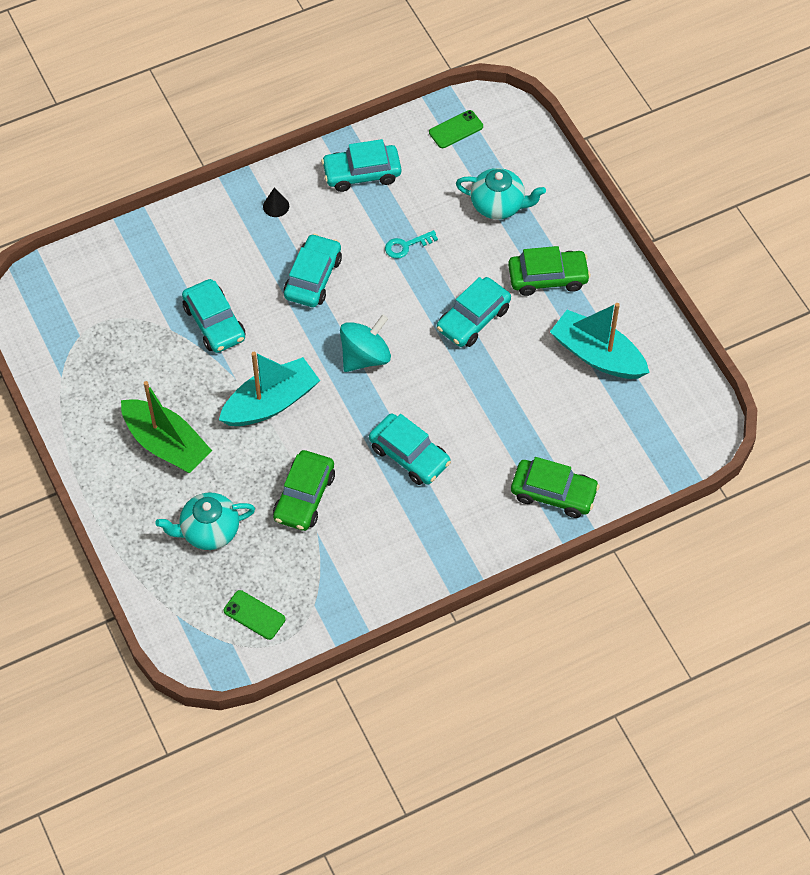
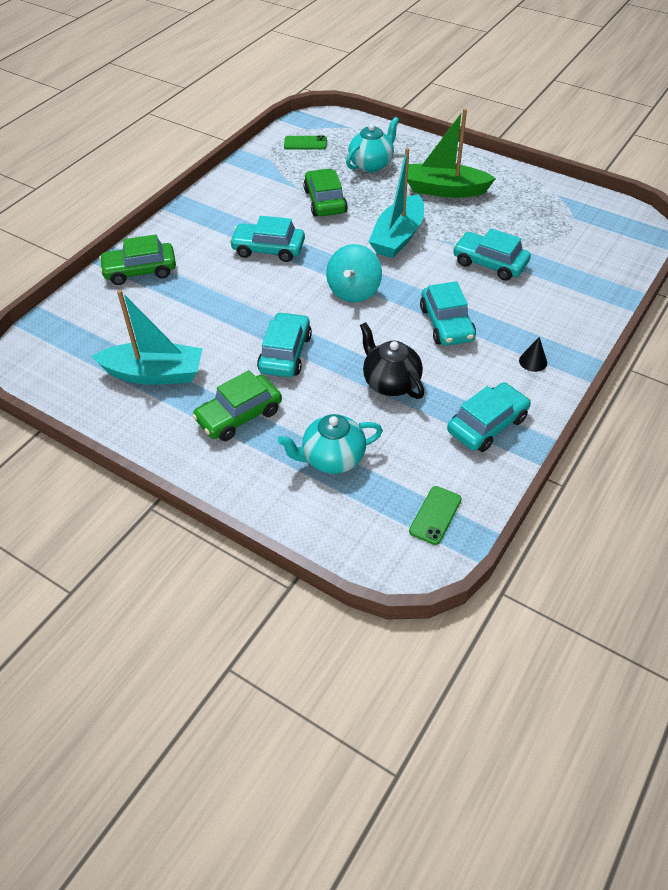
camera: 150 degrees right, 10 degrees down
turquoise key [385,230,438,259] -> black teapot [360,322,424,399]

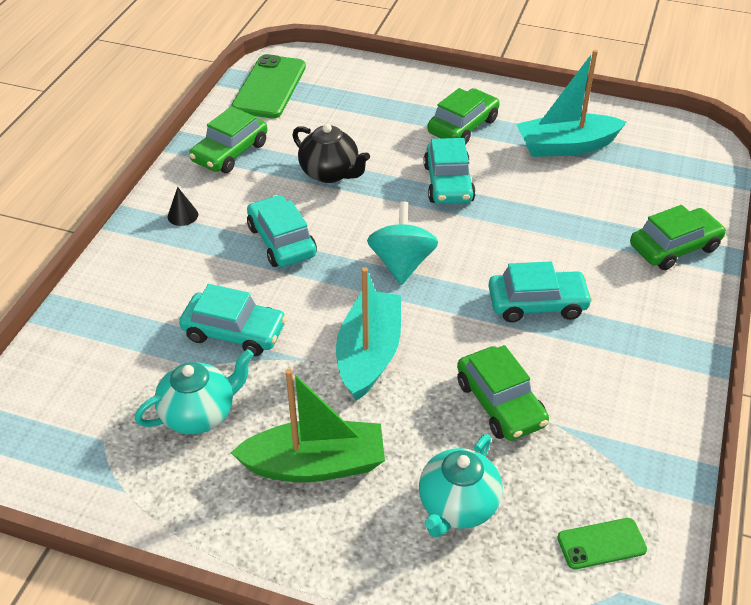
camera: 165 degrees right, 5 degrees down
turquoise teapot [278,414,383,474] -> turquoise teapot moved to [135,349,254,434]
green phone [409,486,462,545] -> green phone [231,54,306,118], size x1.88
turquoise car [447,382,531,452] -> green car [189,106,268,173]

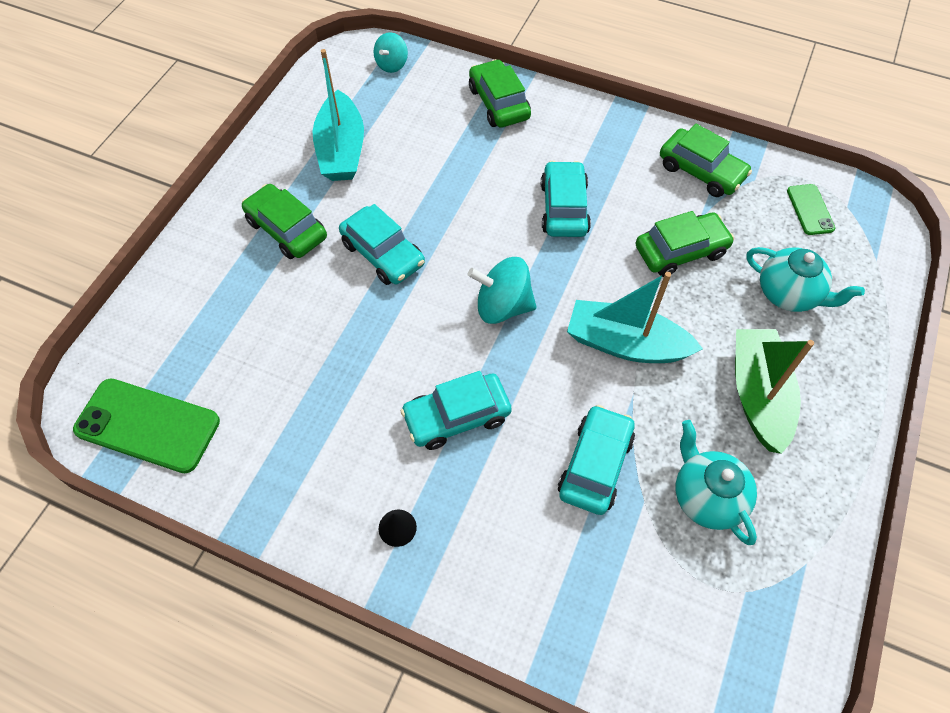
camera: 85 degrees left, 15 degrees up
green car [189,106,268,173] -> green car moved to [660,124,752,197]
black teapot [292,124,370,183] -> none
turquoise car [424,138,476,204] -> turquoise car turned 45 degrees clockwise [339,204,425,285]
none -> turquoise spinning top [374,32,408,73]

